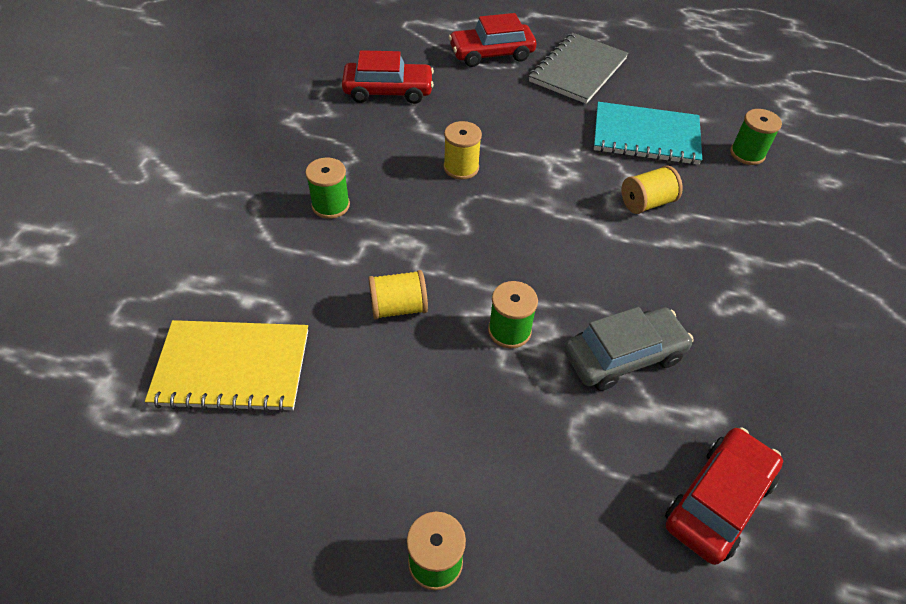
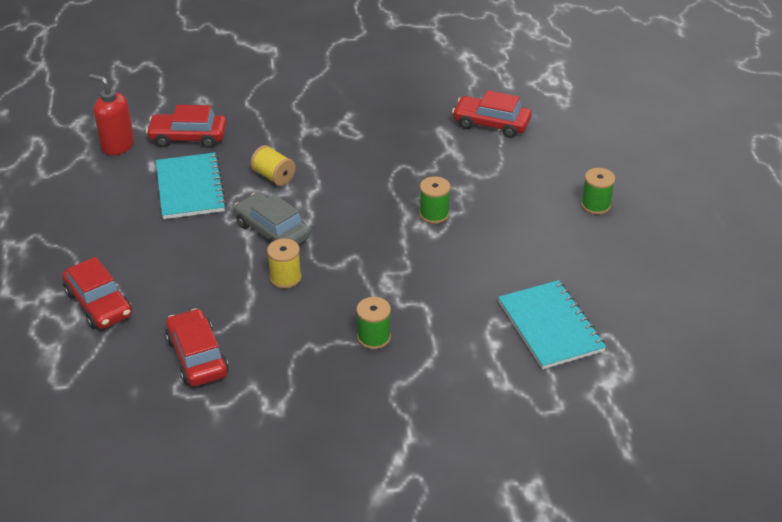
camera: 110 degrees left, 10 degrees down
yellow notebook [145,320,308,413] -> turquoise notebook [498,280,606,369]
yellow spool [369,270,428,320] -> none
grey notebook [529,33,628,104] -> none
grey car [564,307,693,391] -> grey car moved to [234,192,310,245]
green spool [730,109,782,165] -> red car [146,105,227,148]
none -> red soap dispenser [89,74,134,155]

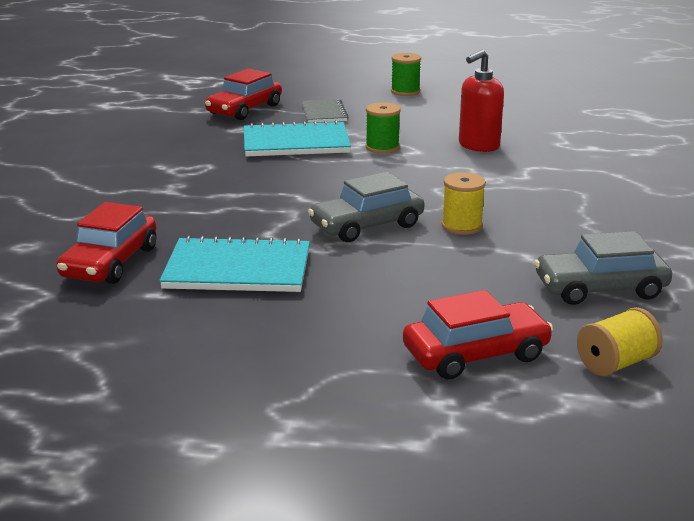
camera: 75 degrees left, 15 degrees down
red soap dispenser [89,74,134,155] -> red soap dispenser moved to [459,50,504,152]
red car [165,308,229,386] -> grey car [534,231,672,305]
yellow spool [250,145,296,186] -> yellow spool moved to [577,307,663,376]
green spool [356,297,391,349] -> none
turquoise notebook [498,280,606,369] -> turquoise notebook moved to [244,120,351,156]
none -> grey notebook [302,99,349,123]

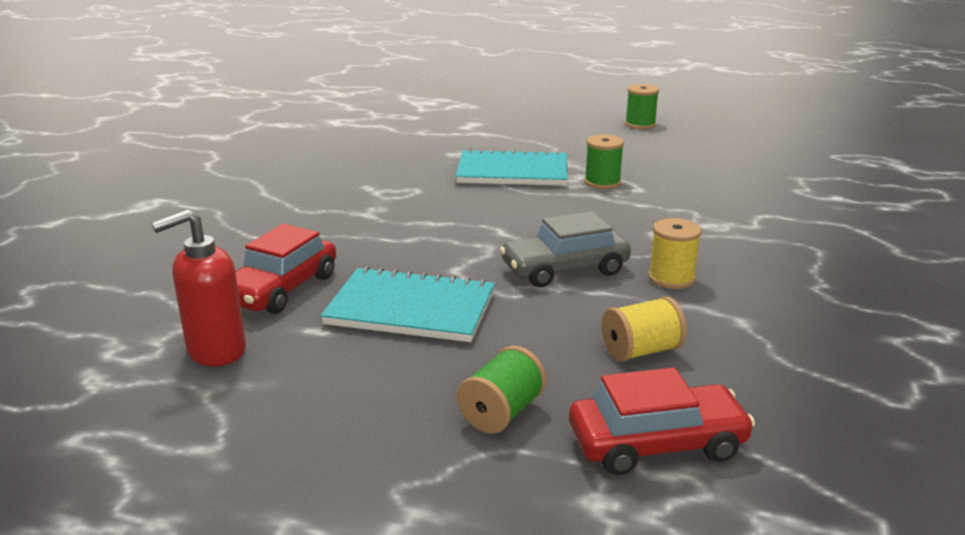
camera: 10 degrees right, 0 degrees up
red car [205,68,282,120] -> none
grey notebook [302,99,349,123] -> none
red soap dispenser [459,50,504,152] -> red soap dispenser moved to [152,210,246,366]
grey car [534,231,672,305] -> none
yellow spool [577,307,663,376] -> yellow spool moved to [602,296,687,362]
none -> green spool [457,346,547,434]

